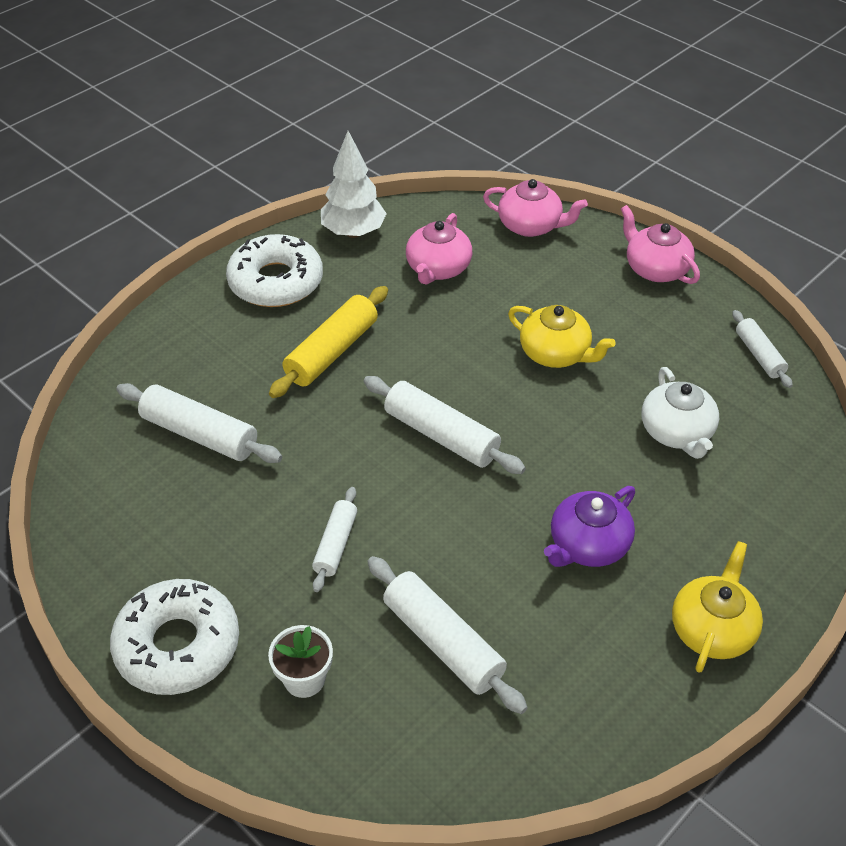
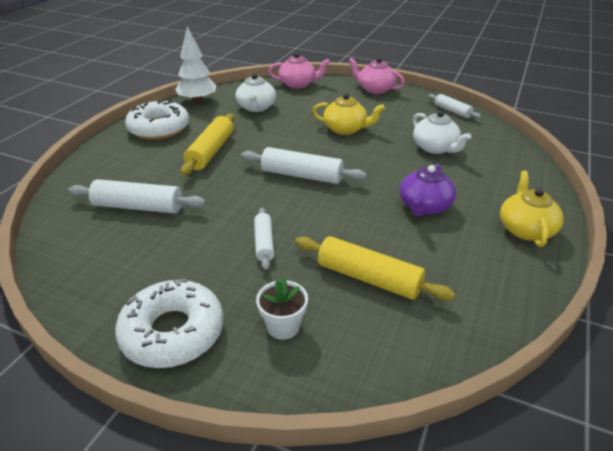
camera: 20 degrees left, 10 degrees down
white rolling pin [367,556,528,714] -> yellow rolling pin [295,236,455,301]
pink teapot [406,213,472,285] -> white teapot [236,73,276,112]

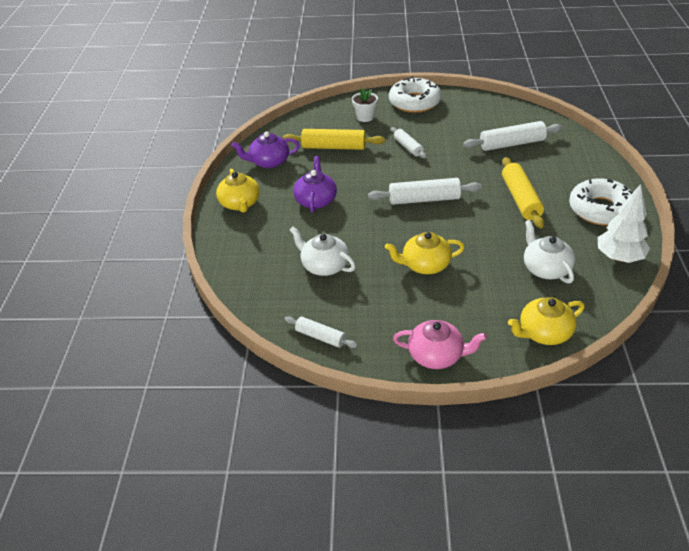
camera: 160 degrees right, 5 degrees up
pink teapot [268,53,330,89] -> yellow teapot [508,297,585,345]
none -> purple teapot [232,131,300,168]

